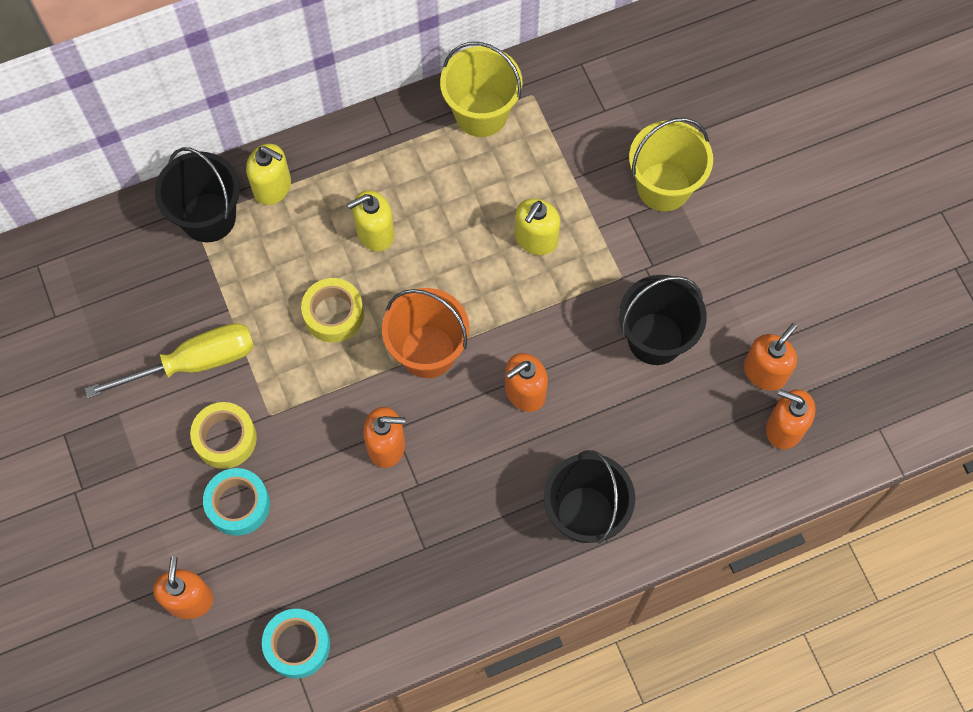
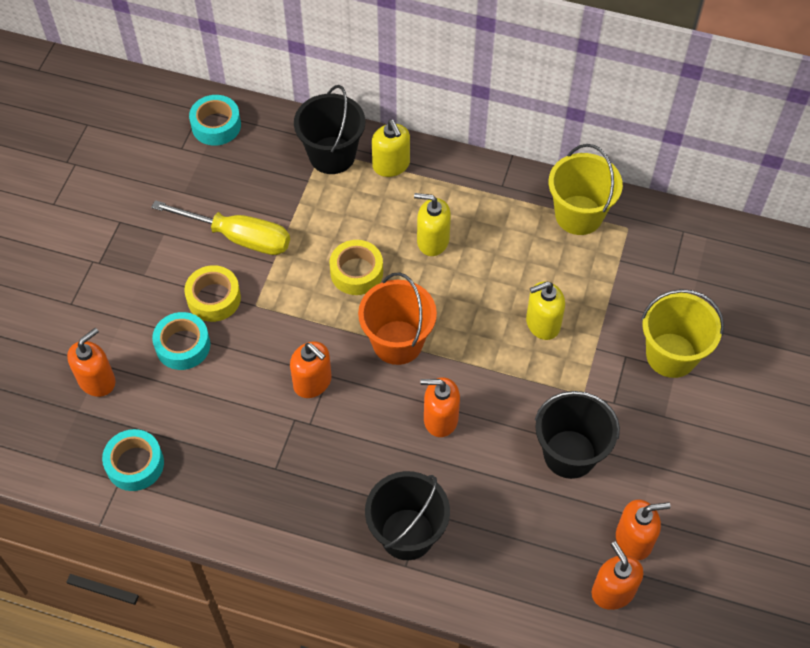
camera: 40 degrees right, 10 degrees down
none -> turquoise tape [189,95,241,146]

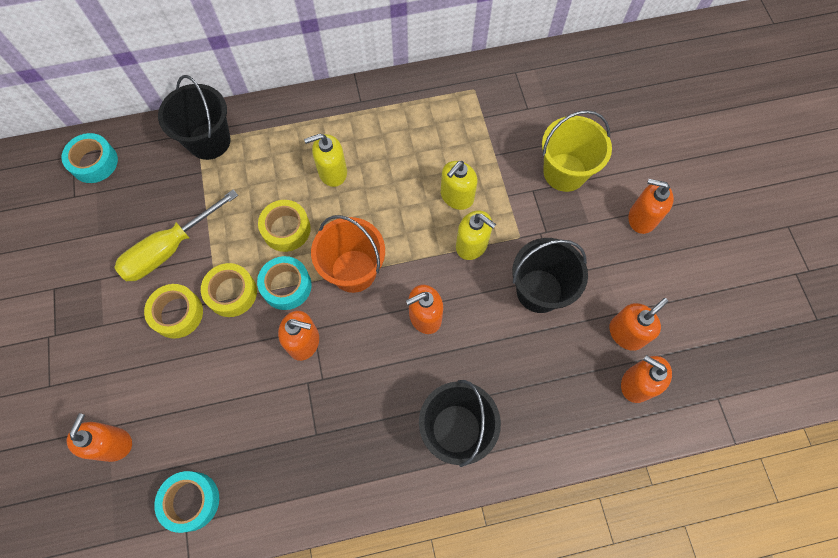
camera: 30 degrees left, 10 degrees up
yellow screwdriver [151,200,290,255] -> yellow screwdriver turned 150 degrees clockwise [114,190,238,281]
turquoise tape [152,312,210,370] -> turquoise tape moved to [257,256,312,310]
yellow soap dispenser [372,120,410,177] -> yellow soap dispenser moved to [456,210,496,260]
yellow bucket [549,144,623,235] -> none
none -> yellow tape [201,263,257,317]
none -> orange soap dispenser [628,179,674,234]

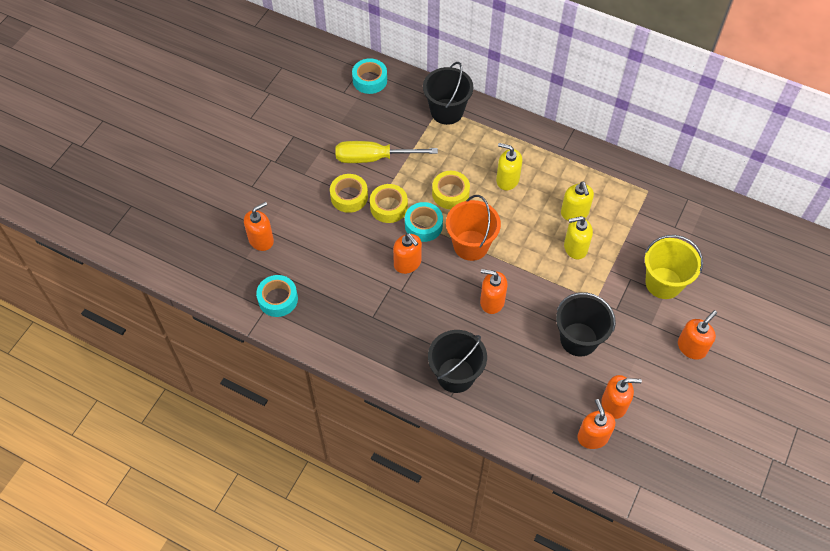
camera: 40 degrees right, 10 degrees down
yellow soap dispenser [456,210,496,260] -> yellow soap dispenser moved to [561,181,594,221]
orange soap dispenser [628,179,674,234] -> orange soap dispenser turned 75 degrees clockwise [678,310,717,360]

